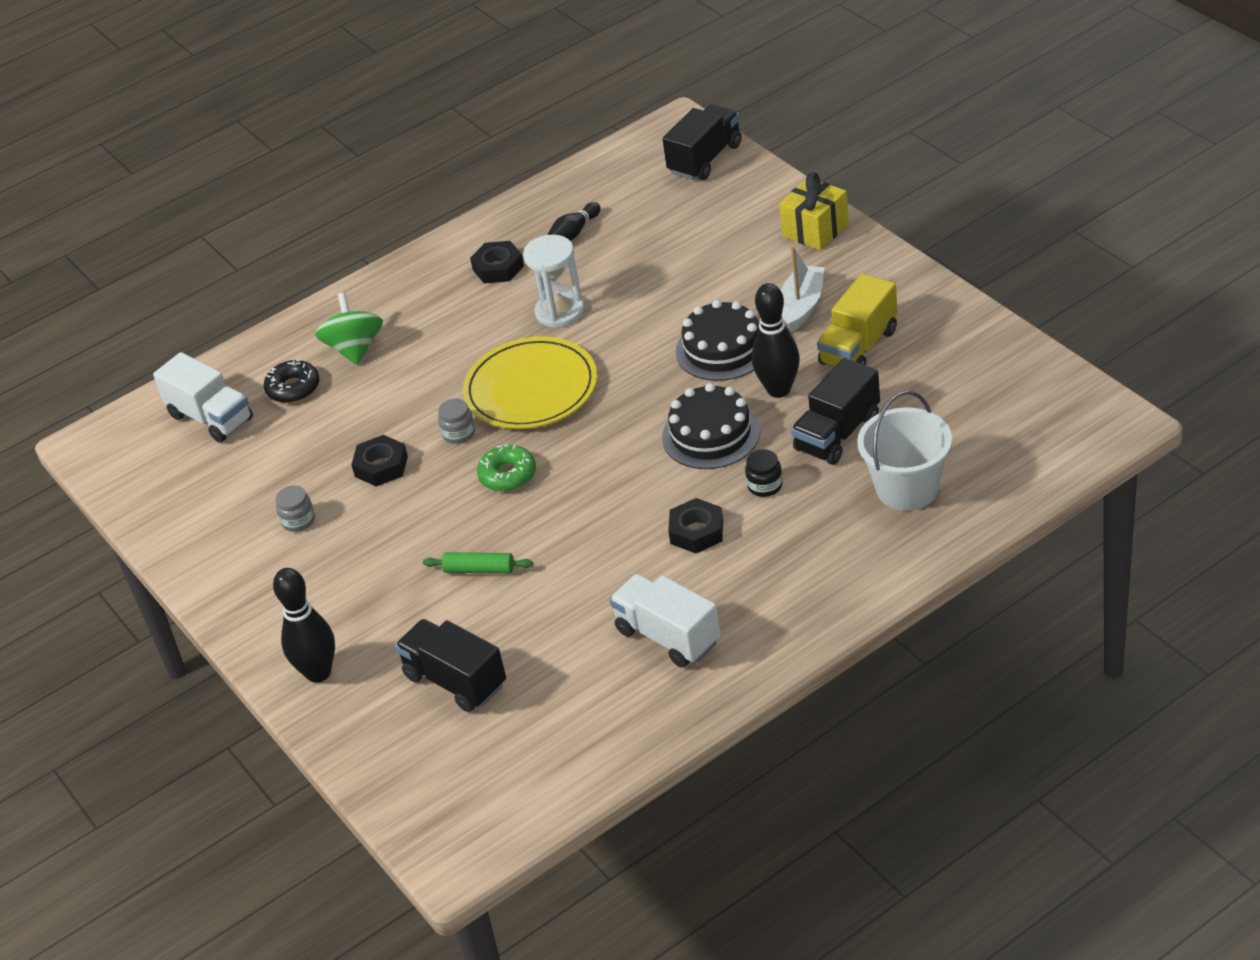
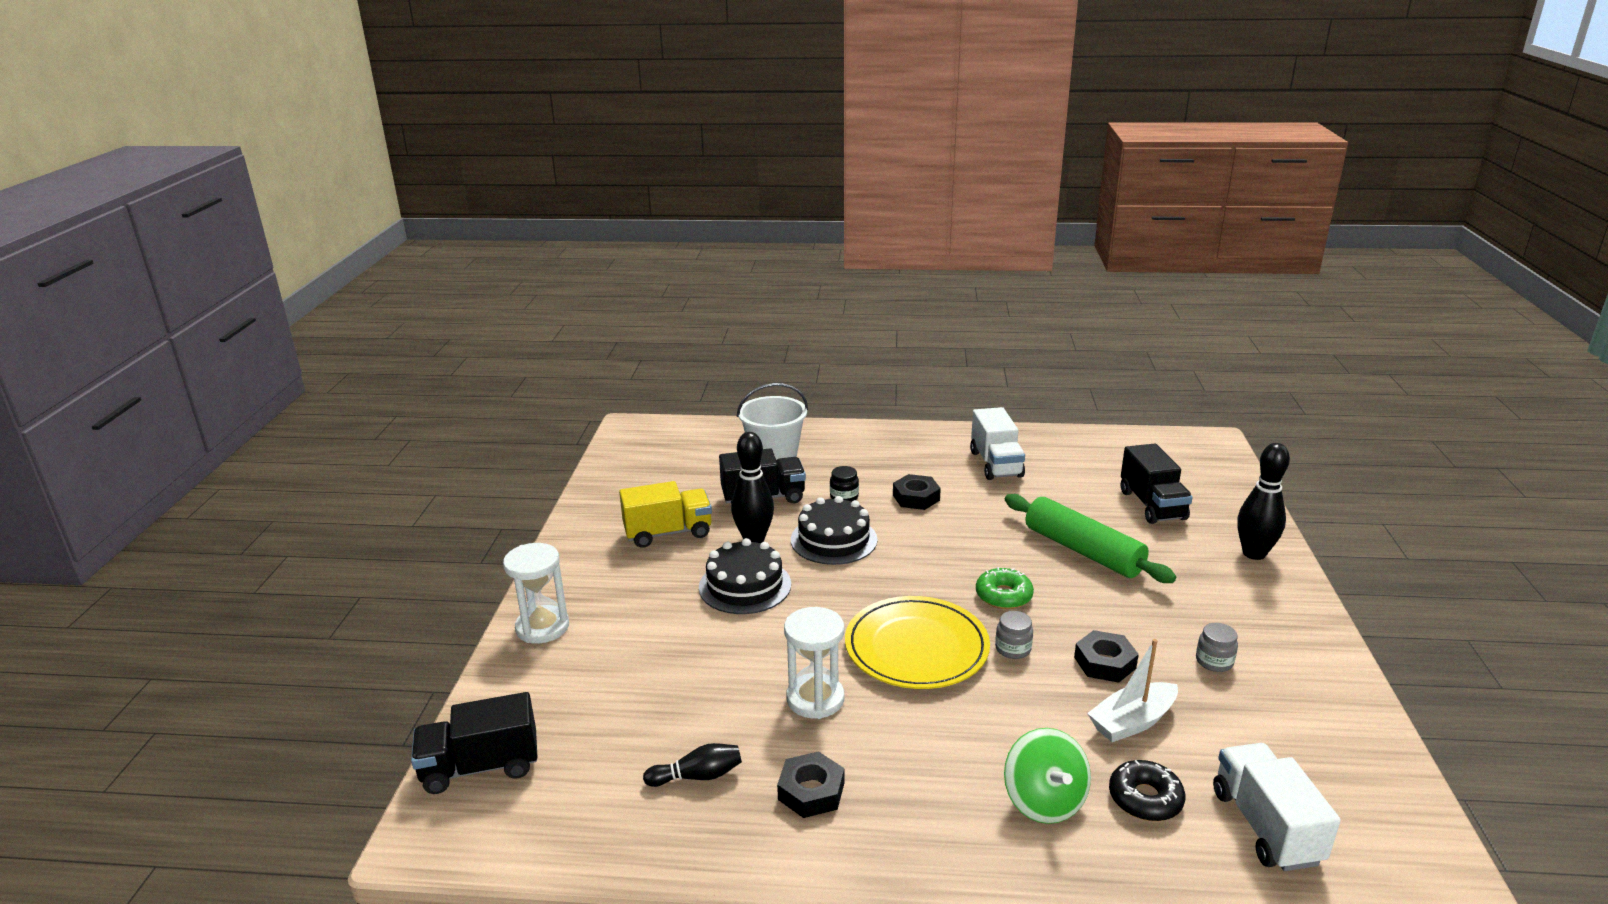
camera: 145 degrees left, 15 degrees down
green spinning top [315,292,383,365] -> green spinning top turned 45 degrees counterclockwise [1004,728,1091,824]
green rolling pin [423,552,533,574] -> green rolling pin [1005,494,1176,583], size x2.05
yellow gift [779,172,849,251] -> white hourglass [503,543,569,643]
white boat [781,247,824,332] -> white boat moved to [1087,639,1178,742]

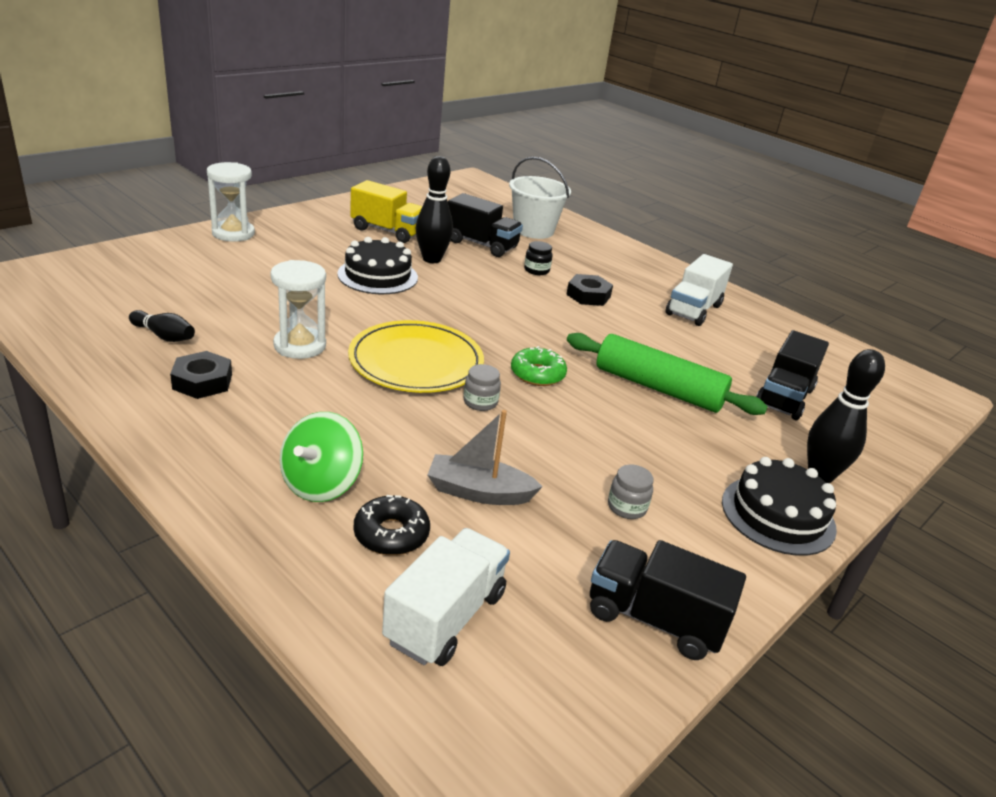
camera: 35 degrees right, 5 degrees up
black truck [411,692,537,794] -> black truck moved to [590,540,746,660]
black cake [791,496,878,565] -> black cake moved to [722,457,837,556]
green rolling pin [1005,494,1176,583] -> green rolling pin turned 60 degrees counterclockwise [567,333,768,415]
black nut [1074,630,1139,683] -> none
white boat [1087,639,1178,742] -> grey boat [427,410,543,505]

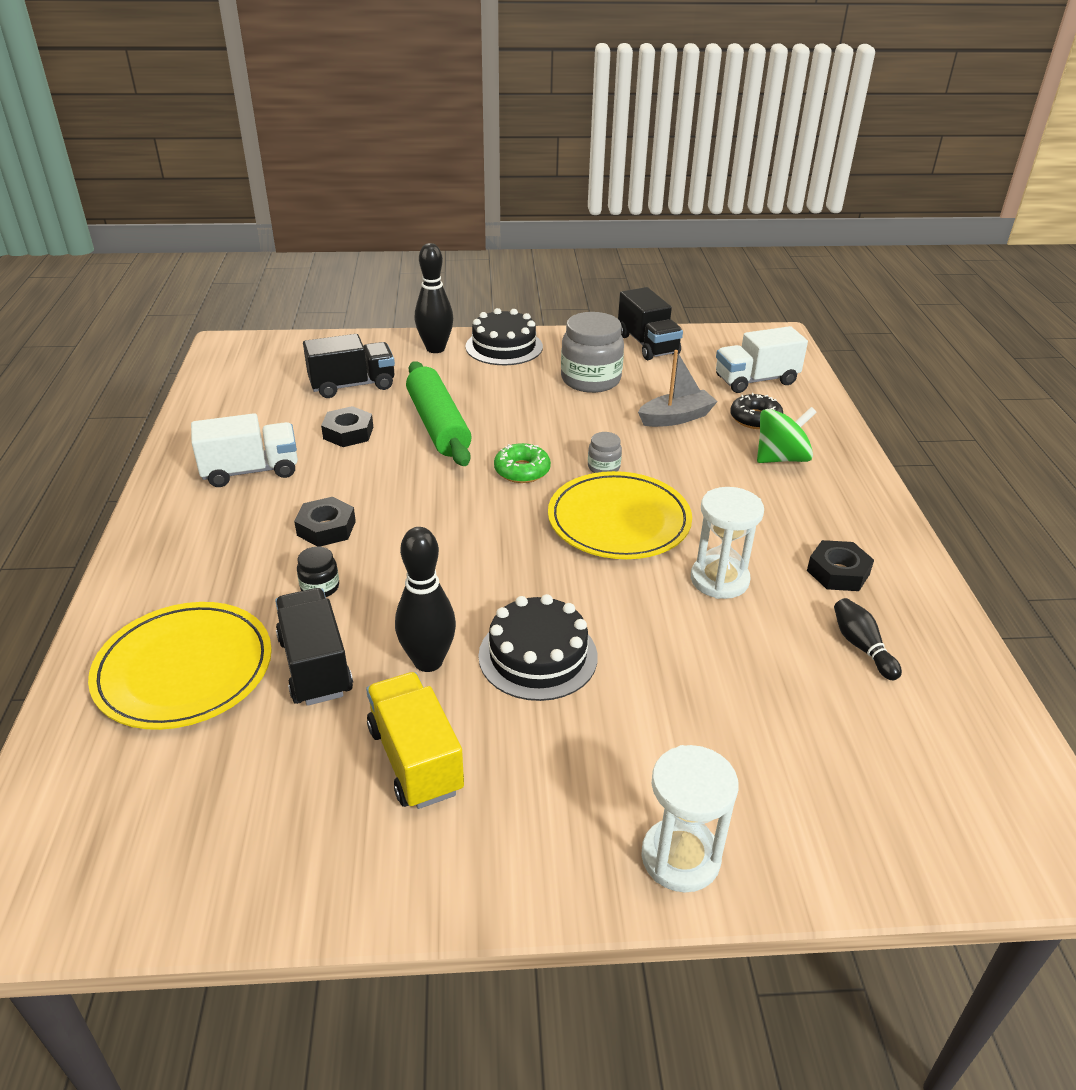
camera: 135 degrees left, 5 degrees up
grey boat [427,410,543,505] -> grey boat turned 75 degrees counterclockwise [638,350,718,427]
white bucket [509,157,571,239] -> yellow plate [88,602,272,730]
grey jar [608,464,653,519] -> grey jar [561,312,624,393], size x2.11
none -> black nut [321,406,373,447]

